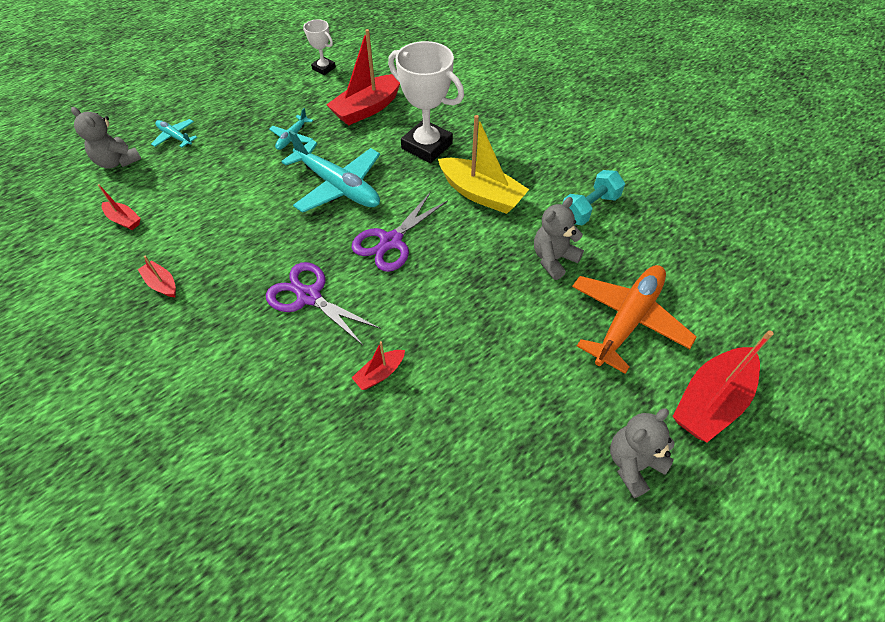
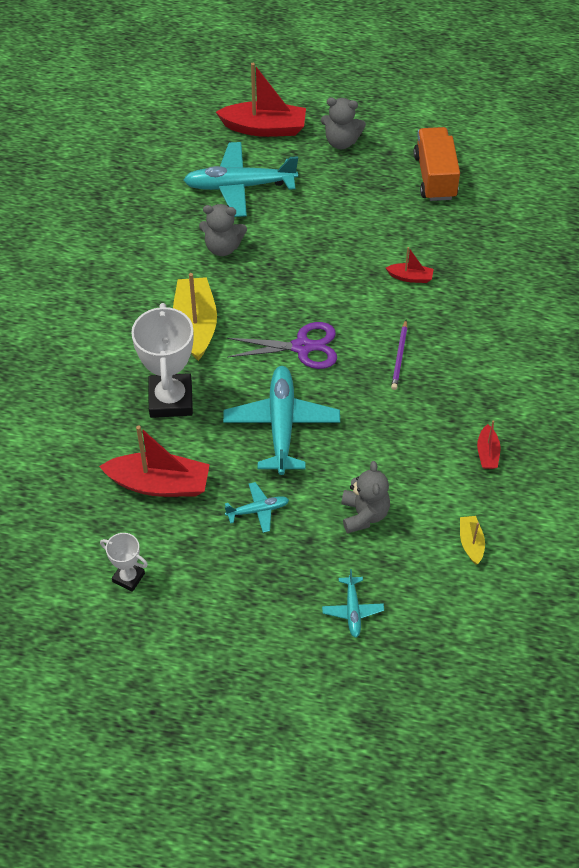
camera: 130 degrees left, 0 degrees up
grey teddy bear [71,107,142,169] -> grey teddy bear moved to [341,461,390,534]
red boat [98,184,141,230] -> yellow boat [460,516,485,565]
purple scissors [266,262,381,345] -> purple pencil [391,320,407,390]
white trophy [303,19,336,75] -> white trophy turned 60 degrees counterclockwise [100,533,148,592]
turquoise dumbbell [562,170,625,226] -> none
orange plane [572,265,697,374] -> turquoise plane [183,142,298,217]
none -> orange truck [414,127,460,201]

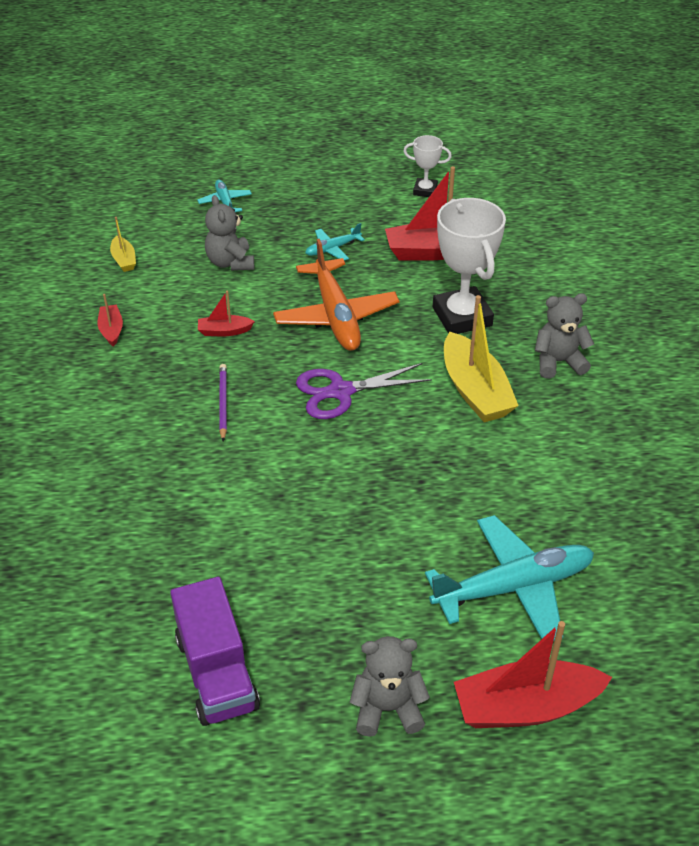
camera: 165 degrees right, 10 degrees down
grey teddy bear [199,204,247,256] -> grey teddy bear moved to [535,293,594,379]
turquoise plane [223,366,340,475] -> orange plane [273,239,400,351]
red boat [386,247,434,283] -> red boat moved to [198,290,255,336]
orange truck [414,127,460,201] -> purple truck [170,577,260,726]

